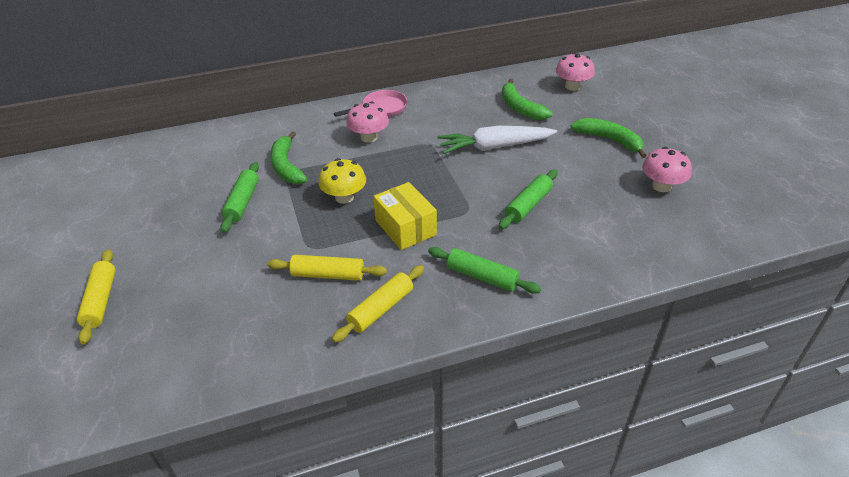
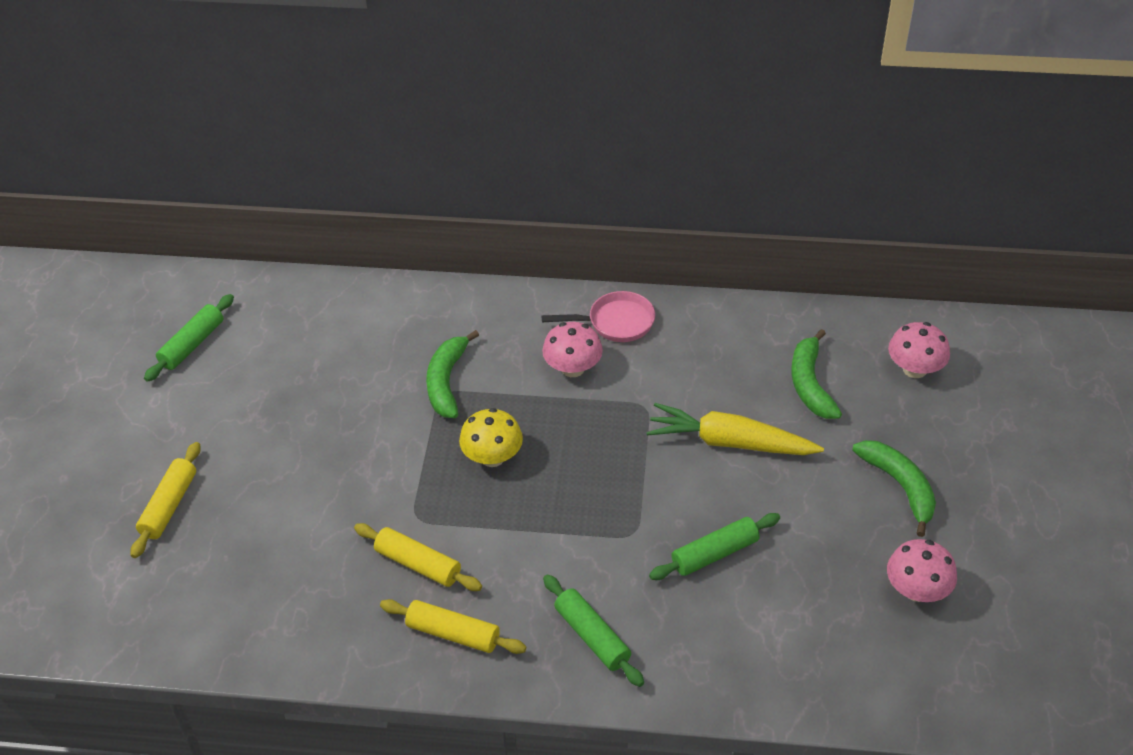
camera: 25 degrees right, 5 degrees up
green rolling pin [220,162,259,233] -> green rolling pin moved to [144,294,234,382]
yellow rolling pin [332,265,425,343] -> yellow rolling pin turned 45 degrees clockwise [380,599,526,654]
yellow box [373,182,437,250] -> none
white carrot [437,126,557,154] -> yellow carrot [646,403,824,455]

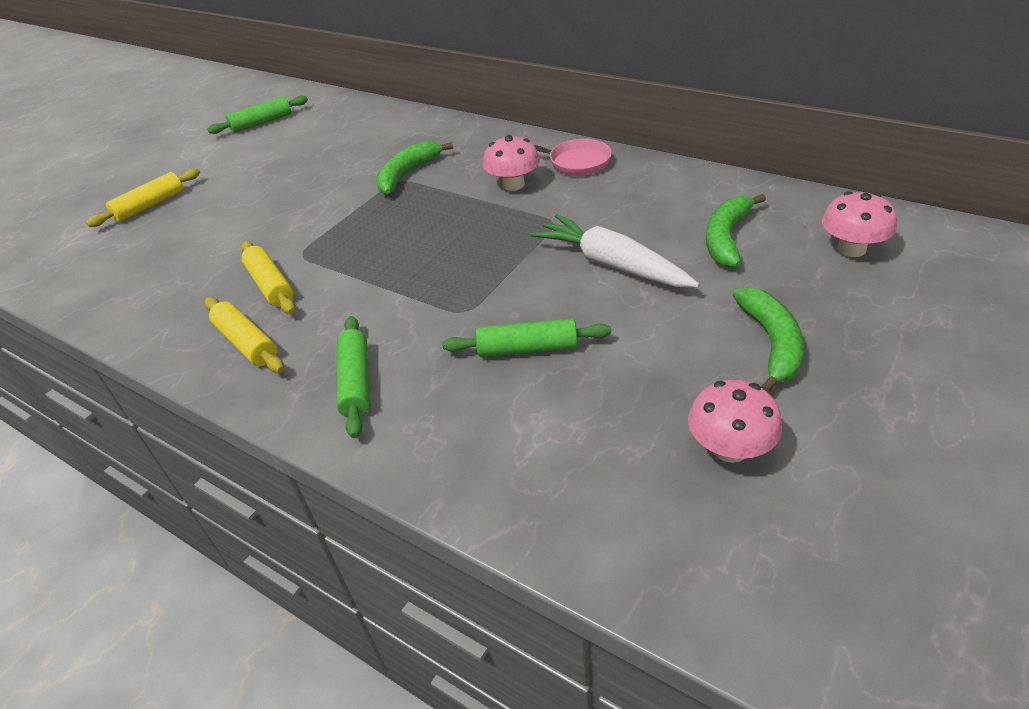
camera: 30 degrees right, 5 degrees down
yellow mushroom [459,408,523,467] -> none
yellow carrot [646,403,824,455] -> white carrot [531,214,699,287]

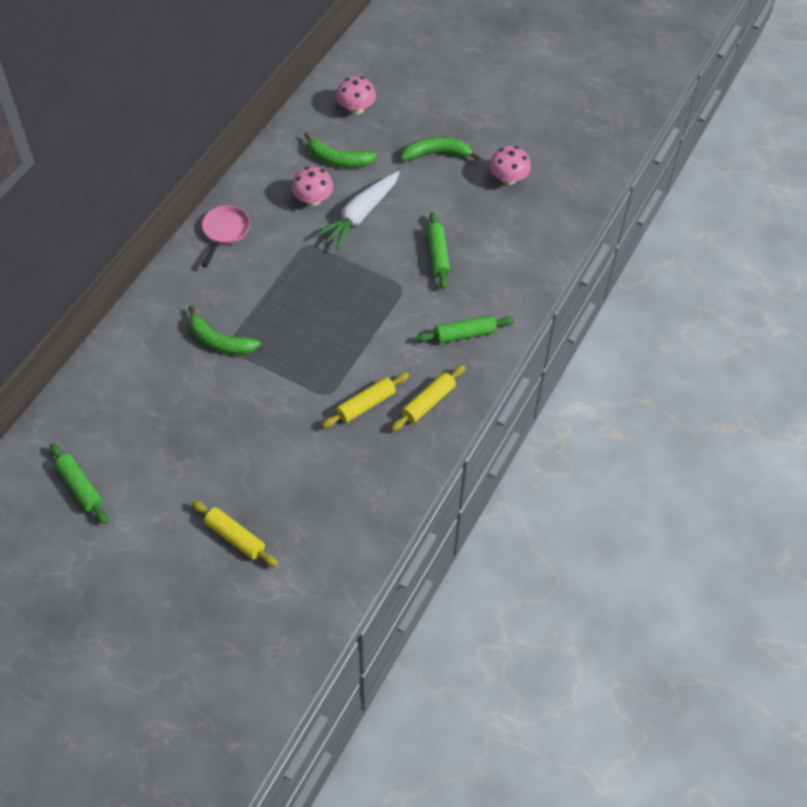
camera: 100 degrees left, 15 degrees up
pink mushroom [483,135,540,191] -> pink mushroom moved to [292,167,333,206]

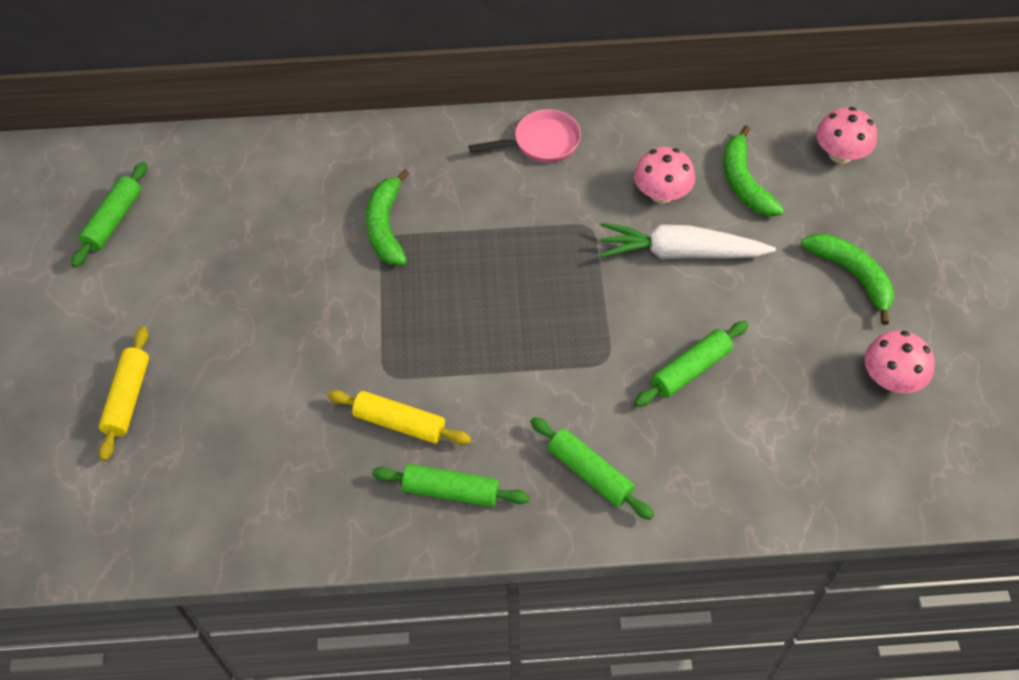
camera: 60 degrees right, 0 degrees up
yellow rolling pin [391,365,466,431] -> green rolling pin [372,464,530,507]

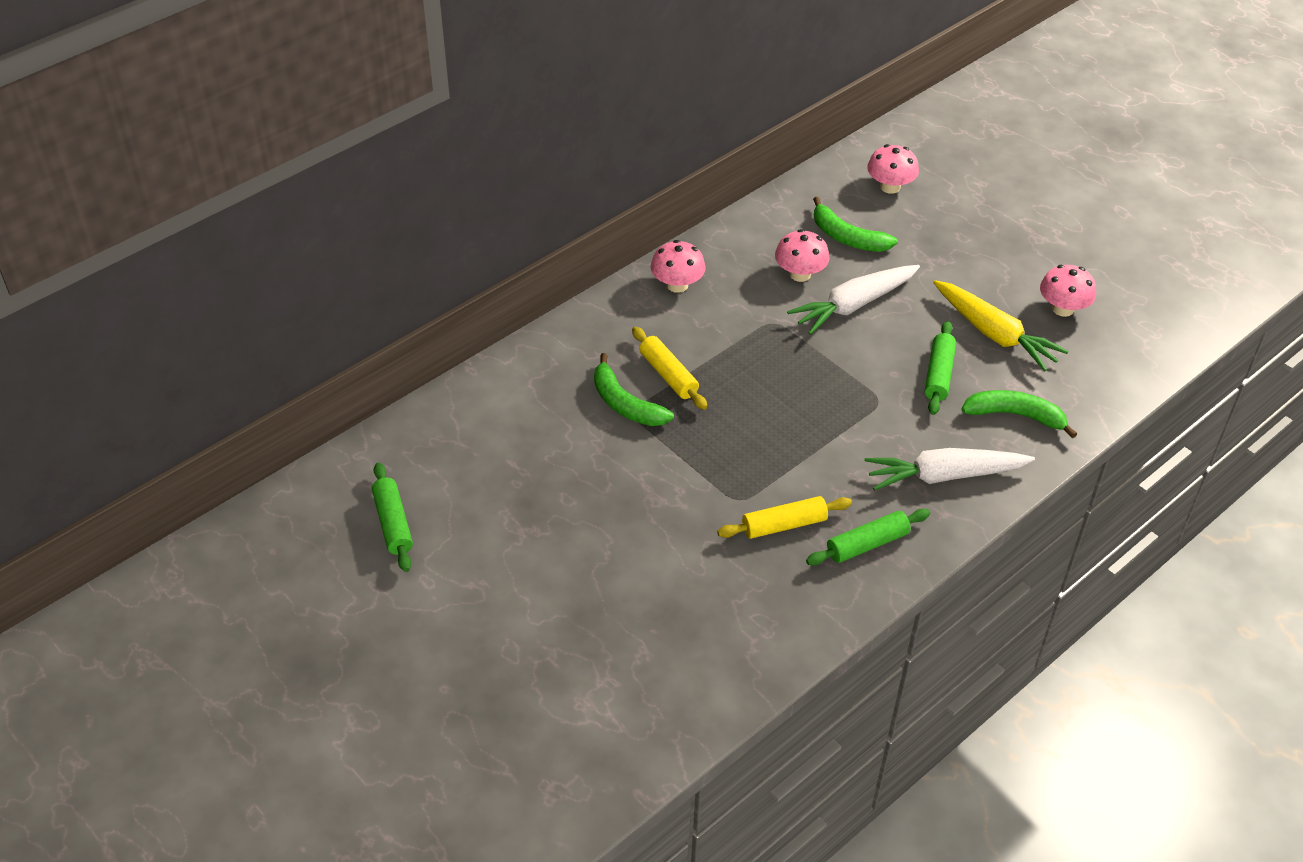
camera: 40 degrees left, 10 degrees down
yellow rolling pin [99,326,149,461] -> yellow rolling pin moved to [632,327,707,410]
pink pan [469,109,581,163] -> pink mushroom [651,240,706,293]
green rolling pin [530,417,654,520] -> white carrot [864,448,1035,491]
green banana [801,234,894,325] -> green banana moved to [961,390,1077,438]
none -> yellow carrot [933,280,1068,371]

